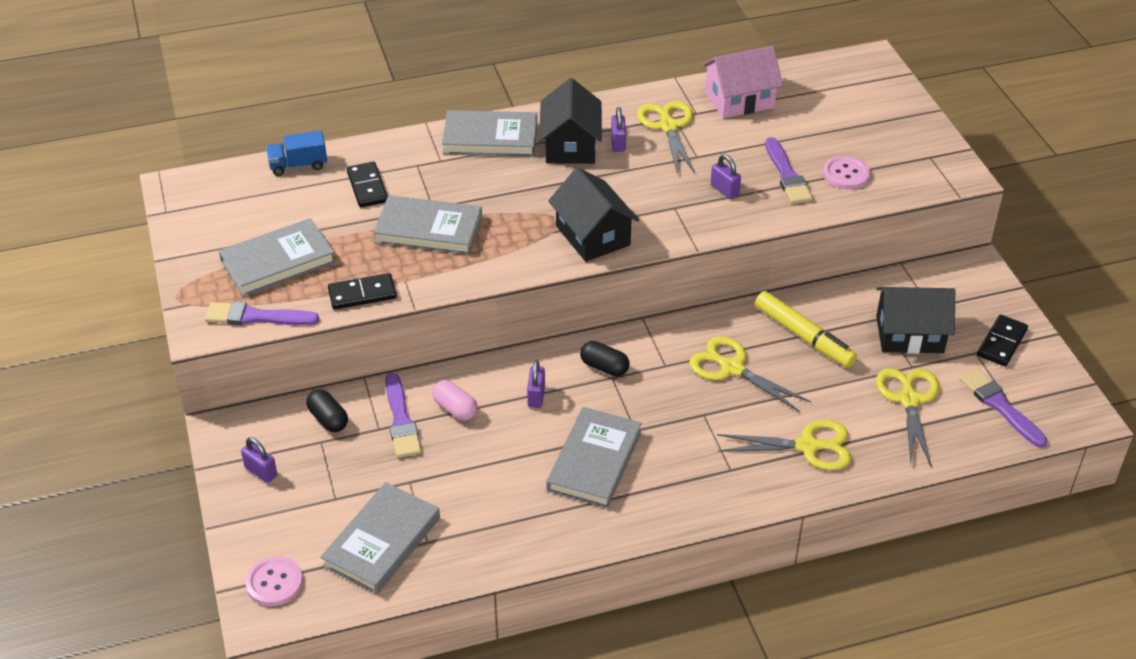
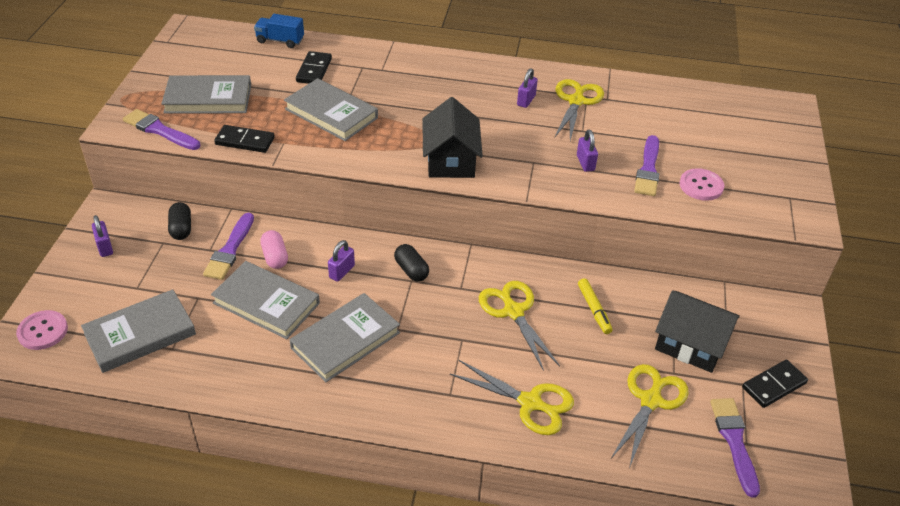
camera: 25 degrees right, 0 degrees up
grey book [442,110,537,157] -> grey book moved to [211,261,320,339]
black house [539,78,602,164] -> none
pink house [702,46,783,118] -> none
yellow marker [755,291,857,367] -> yellow marker [578,278,613,334], size x0.61

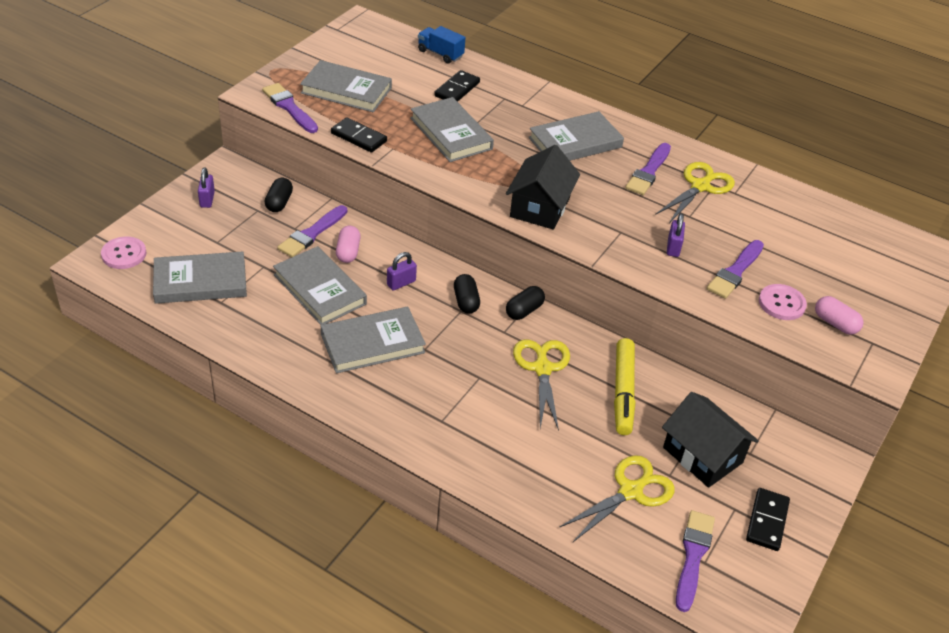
camera: 20 degrees right, 0 degrees up
yellow scissors [450,360,574,435] -> none
purple padlock [517,68,538,108] -> purple brush [625,143,671,195]
yellow marker [578,278,613,334] -> yellow marker [614,338,635,435], size x1.64
black domino [742,360,808,408] -> black domino turned 60 degrees counterclockwise [746,488,790,551]
none -> black capsule [506,286,545,320]
none -> grey book [529,111,624,161]
none -> pink capsule [815,296,863,335]

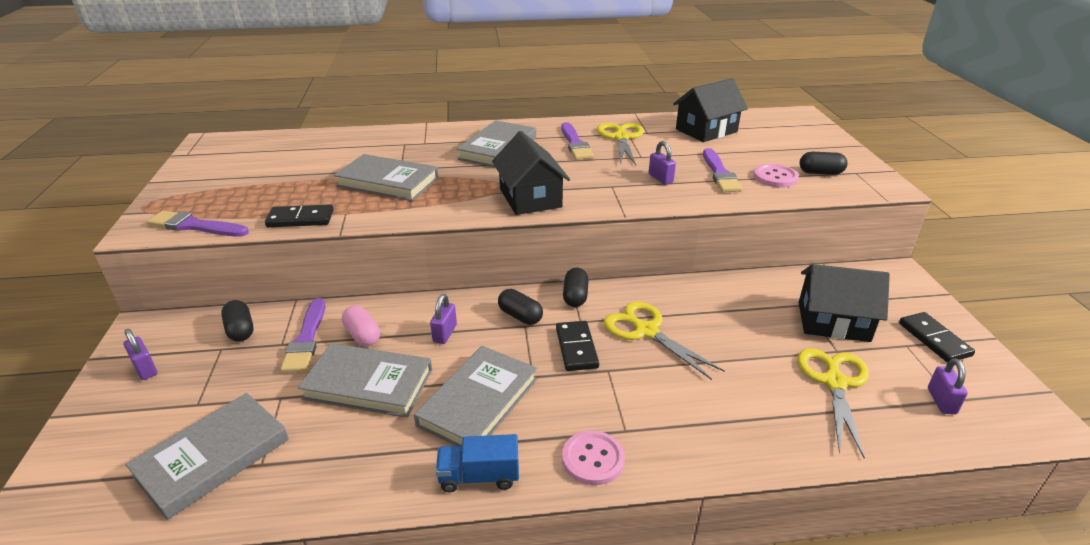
camera: 35 degrees left, 10 degrees down
pink button [101,237,146,269] -> pink button moved to [562,430,625,485]
grey book [300,60,392,112] -> none
blue truck [418,26,466,63] -> blue truck moved to [436,434,519,492]
black domino [434,70,480,102] -> black domino moved to [556,321,599,371]
yellow marker [614,338,635,435] -> none
purple brush [676,510,715,612] -> purple padlock [928,358,968,415]
pink capsule [815,296,863,335] -> black capsule [799,152,848,175]
none -> black house [673,78,748,142]

